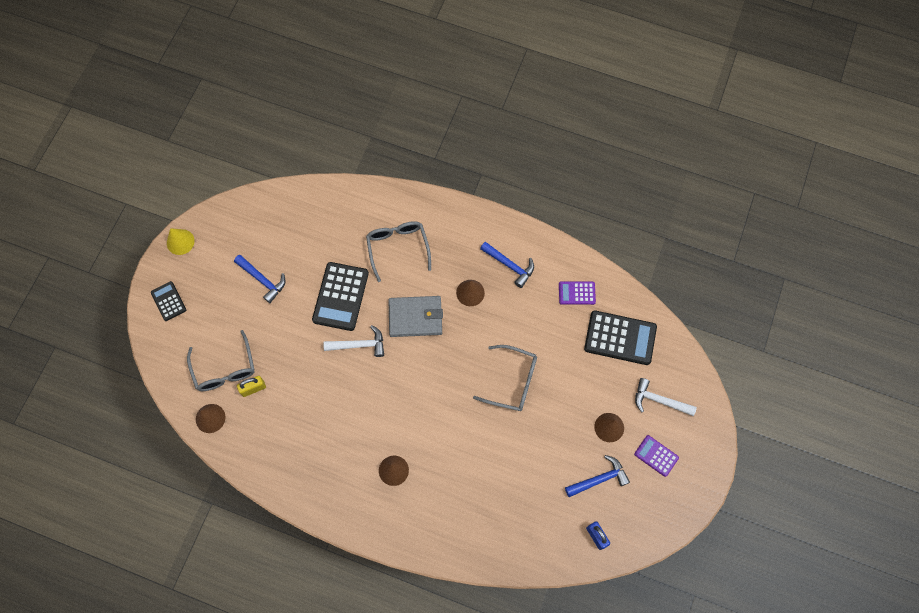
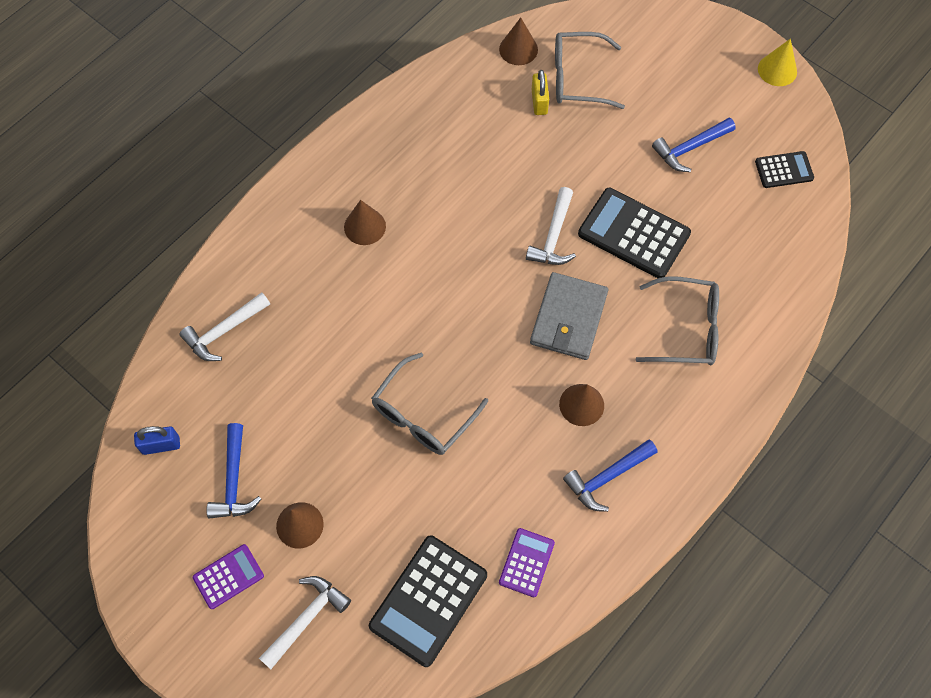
camera: 110 degrees right, 5 degrees down
black calculator [151,281,186,321] -> black calculator moved to [755,151,814,188]
none -> white hammer [179,292,270,361]

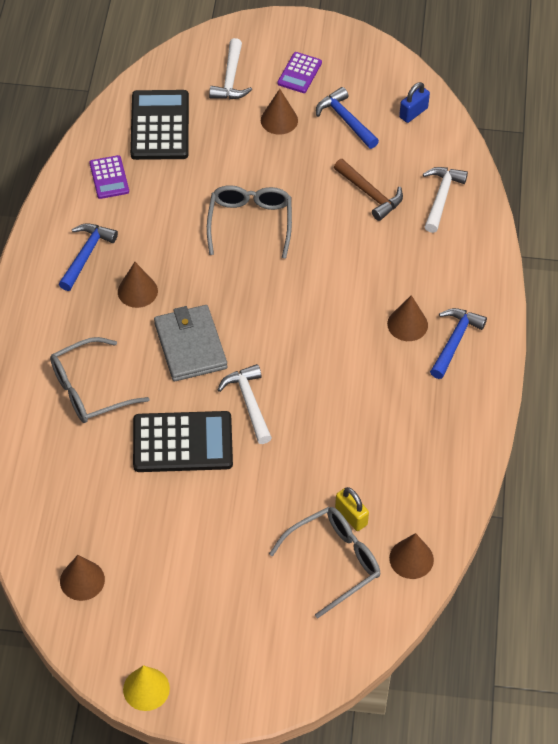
camera: 145 degrees right, 10 degrees down
blue hammer [652,118,736,172] -> blue hammer moved to [430,308,487,379]
black calculator [755,151,814,188] -> brown cone [60,555,105,601]
none -> brown hammer [334,159,403,221]

